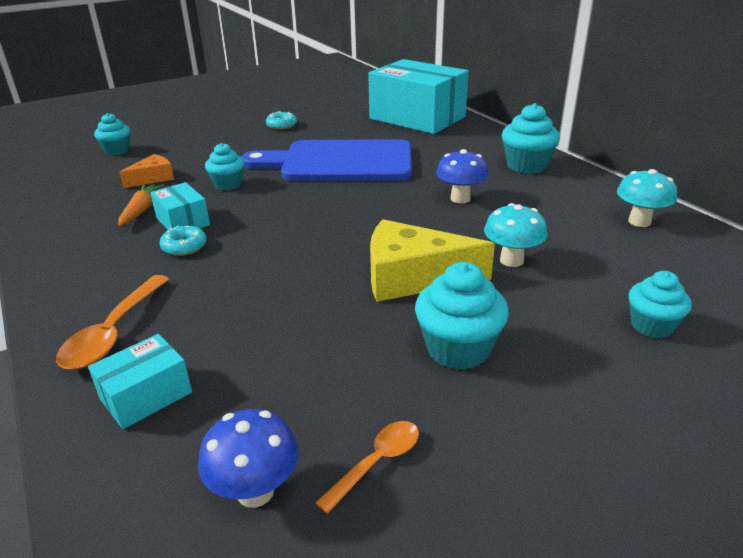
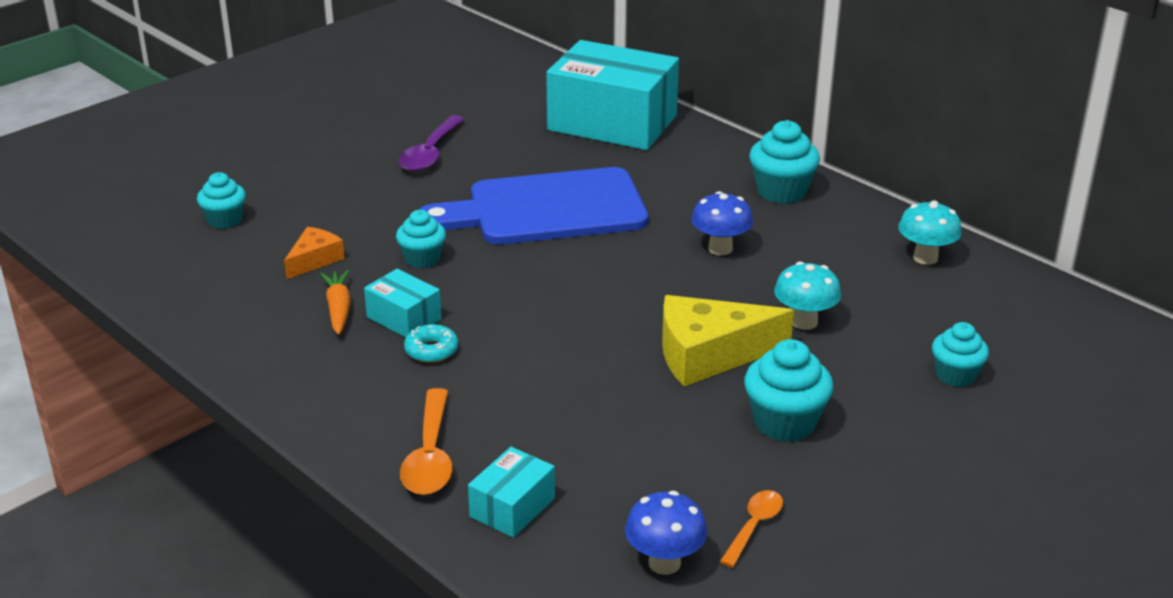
camera: 15 degrees left, 0 degrees up
turquoise donut [266,111,297,130] -> purple spoon [398,115,464,172]

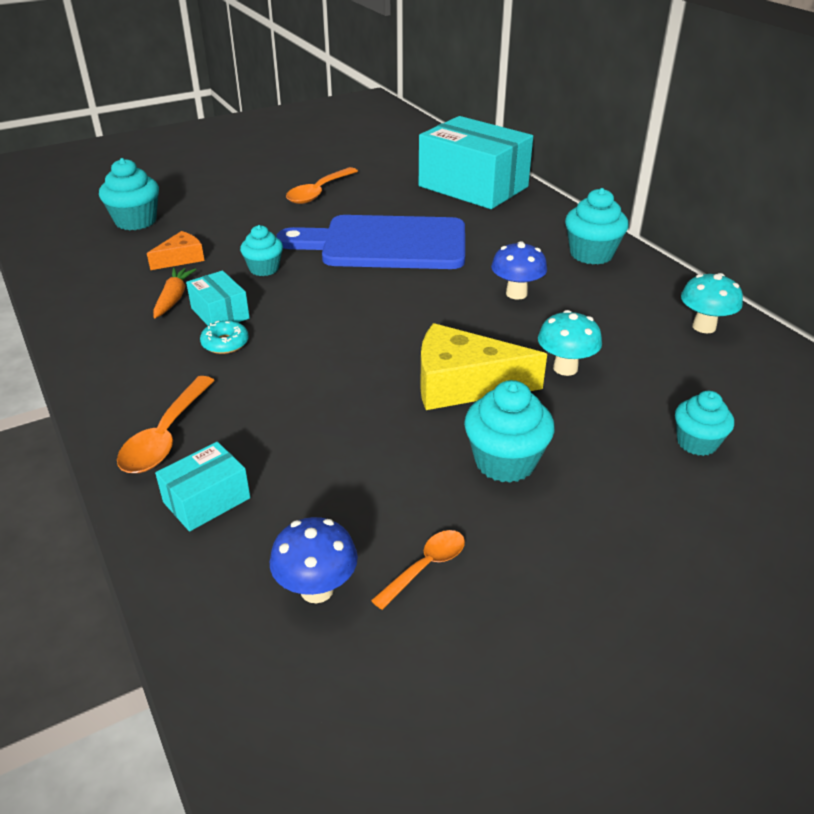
camera: 15 degrees right, 5 degrees up
turquoise cupcake [197,172,246,229] -> turquoise cupcake [99,158,159,230], size x1.51
purple spoon [398,115,464,172] -> orange spoon [286,167,358,204]

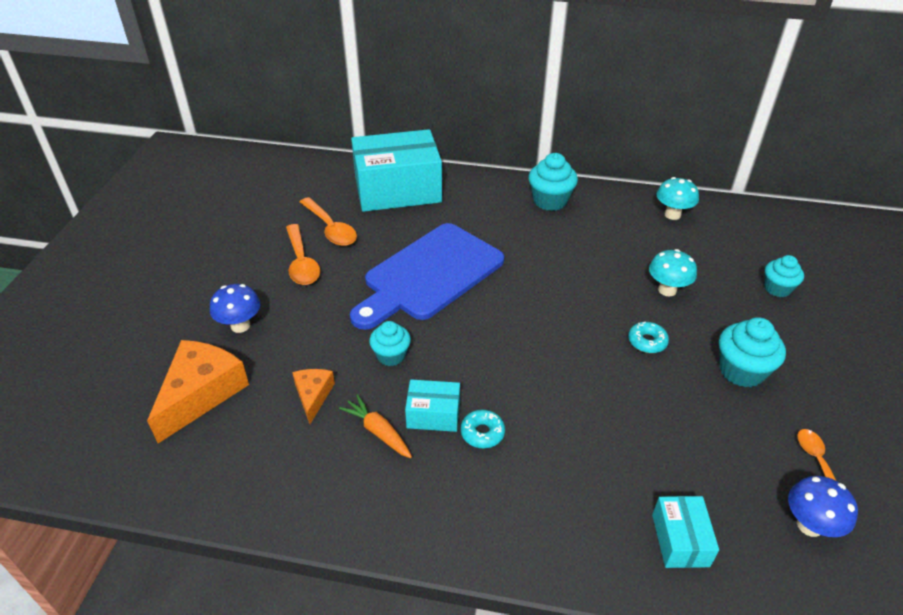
camera: 50 degrees left, 5 degrees up
turquoise cupcake [99,158,159,230] -> orange cheese [147,340,249,443]
orange spoon [117,376,215,473] -> orange spoon moved to [300,197,357,246]
yellow cheese [420,323,547,410] -> turquoise donut [628,322,669,353]
blue mushroom [491,241,547,300] -> blue mushroom moved to [210,284,260,333]

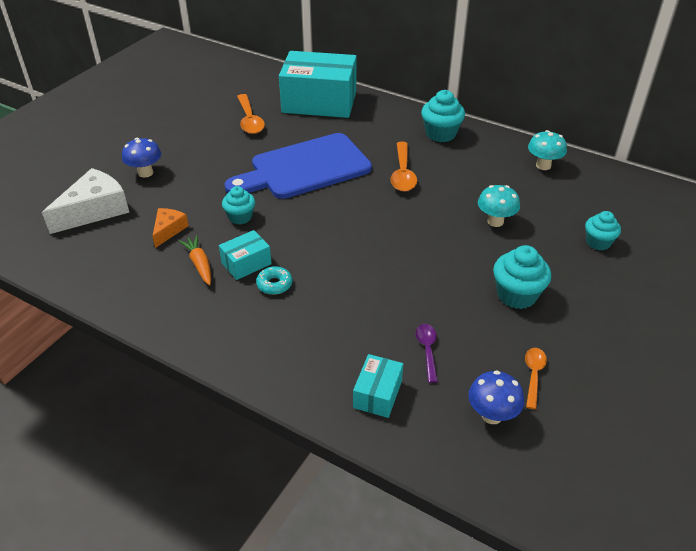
camera: 20 degrees right, 0 degrees up
orange cheese [147,340,249,443] -> white cheese [42,168,129,234]
orange spoon [286,224,320,285] -> orange spoon moved to [390,142,417,192]
turquoise box [405,380,460,432] -> turquoise box turned 60 degrees counterclockwise [219,230,272,280]
turquoise donut [628,322,669,353] -> none
none -> purple spoon [416,324,438,383]

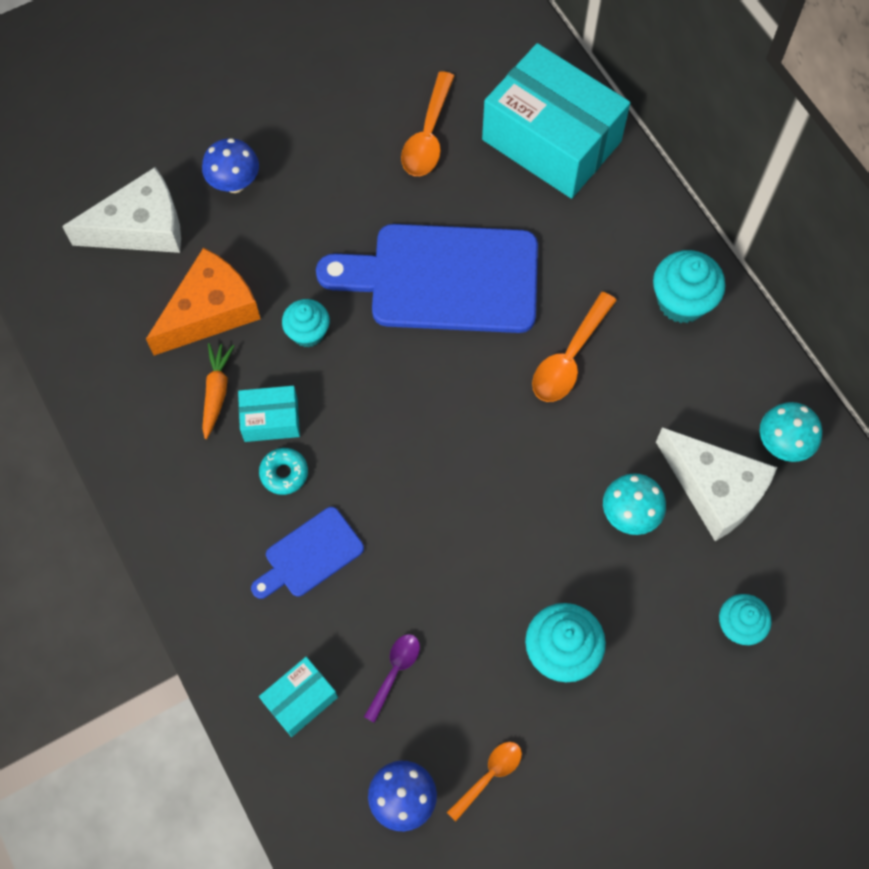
camera: 30 degrees right, 25 degrees up
orange cheese [152,208,189,248] -> orange cheese [146,248,261,355], size x1.84
none -> blue cutting board [251,507,364,599]
none -> white cheese [656,427,777,541]

